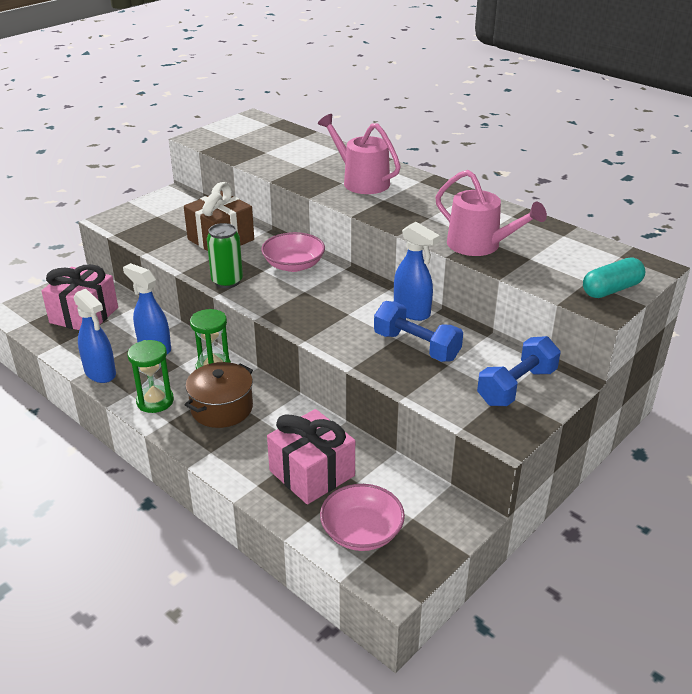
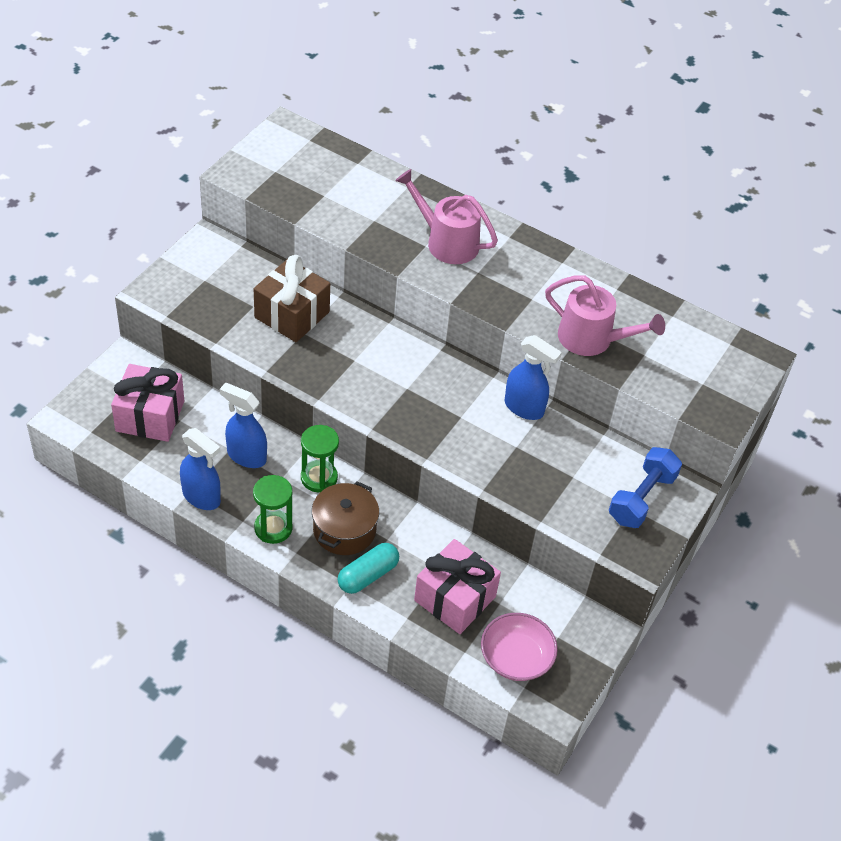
camera: 15 degrees left, 15 degrees up
green can [207,223,243,288] -> none
pink bowl [261,232,325,272] -> none
blue dumbbell [374,301,463,362] -> none
turquoise capsule [583,258,645,298] -> turquoise capsule moved to [338,543,399,594]

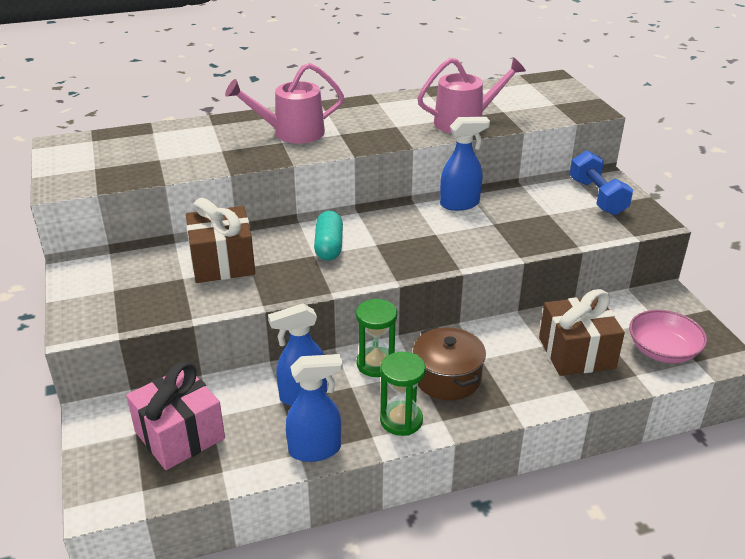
camera: 45 degrees left, 15 degrees down
turquoise capsule [338,543,399,594] -> turquoise capsule moved to [314,211,343,261]
pink gift [414,539,501,634] -> brown gift [539,289,625,376]

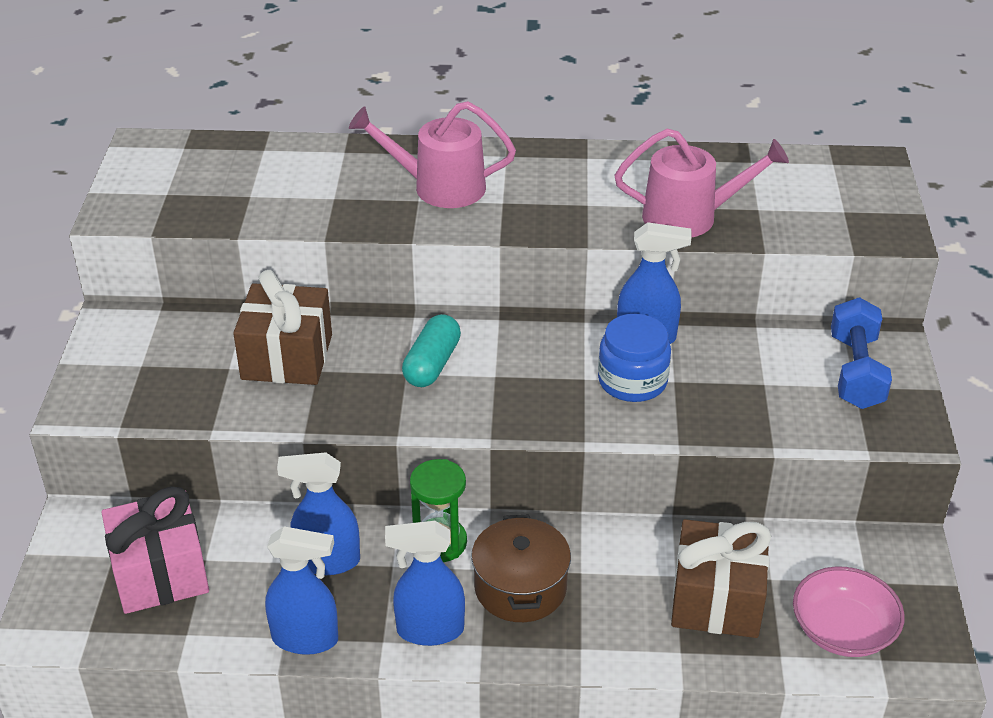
camera: 20 degrees right, 5 degrees up
green hourglass [380,352,425,436] -> blue spray bottle [385,521,465,646]
none -> blue jar [598,314,671,402]

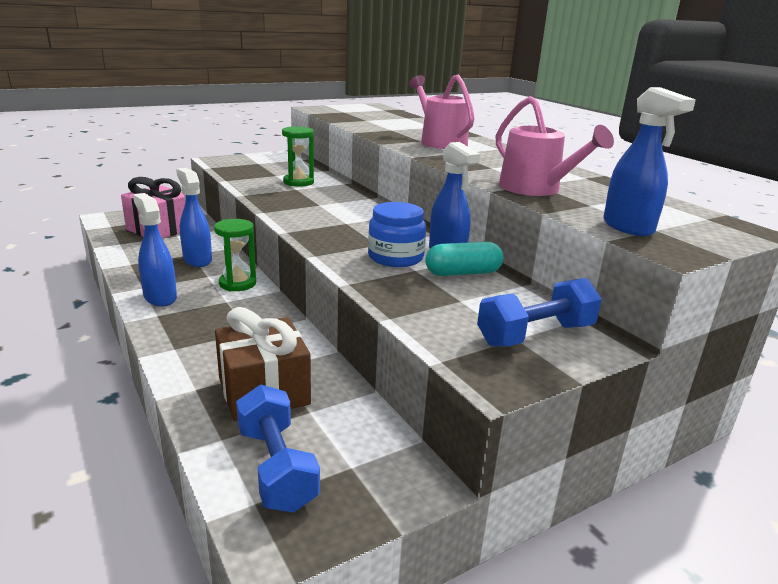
camera: 55 degrees right, 15 degrees down
brown gift [233,270,332,385] -> green hourglass [282,126,314,187]
blue spray bottle [265,527,338,655] -> blue spray bottle moved to [603,87,696,236]
turquoise capsule [402,314,461,387] -> turquoise capsule moved to [425,242,503,276]
brown pot [471,514,571,622] -> none
pink bowl [793,566,905,657] -> blue dumbbell [236,384,320,512]

